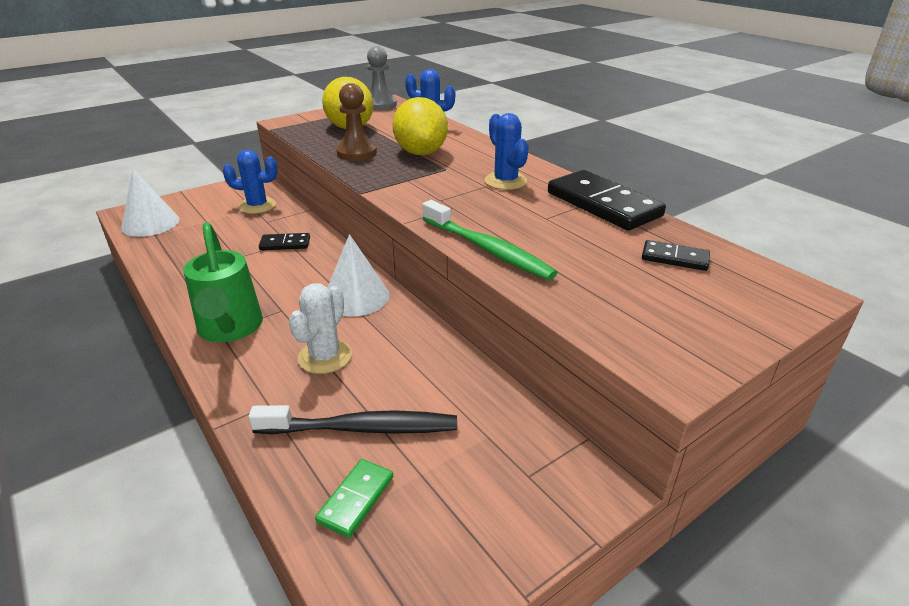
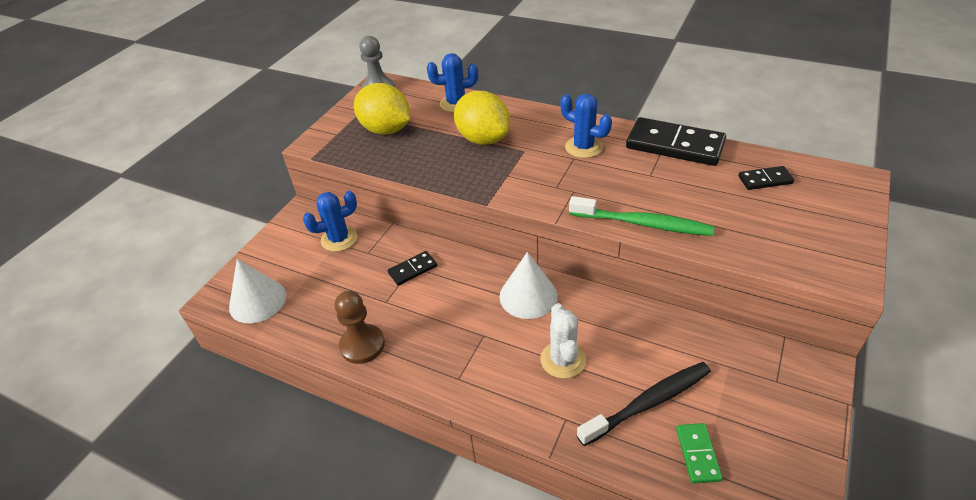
camera: 25 degrees left, 10 degrees up
green watering can [183,222,263,342] -> none
brown pawn [336,83,377,161] -> brown pawn moved to [335,291,385,364]

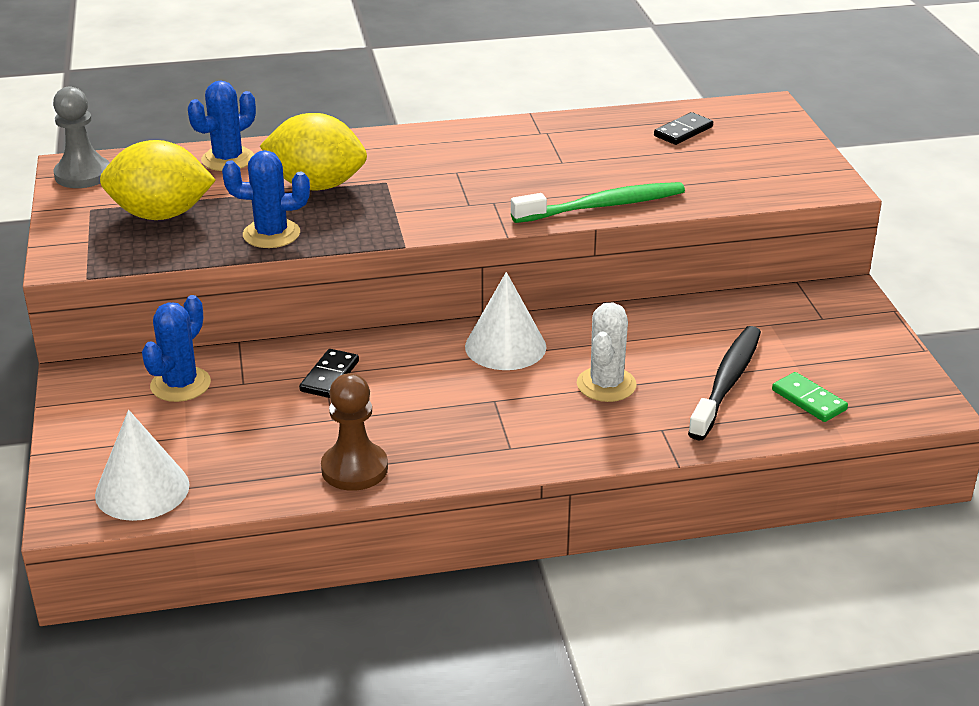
camera: 40 degrees left, 10 degrees down
white cactus [540,303,586,379] -> white cactus turned 60 degrees clockwise [577,302,637,402]
blue cactus [560,94,612,158] -> blue cactus moved to [222,150,310,248]
black domino [626,117,726,166] -> none

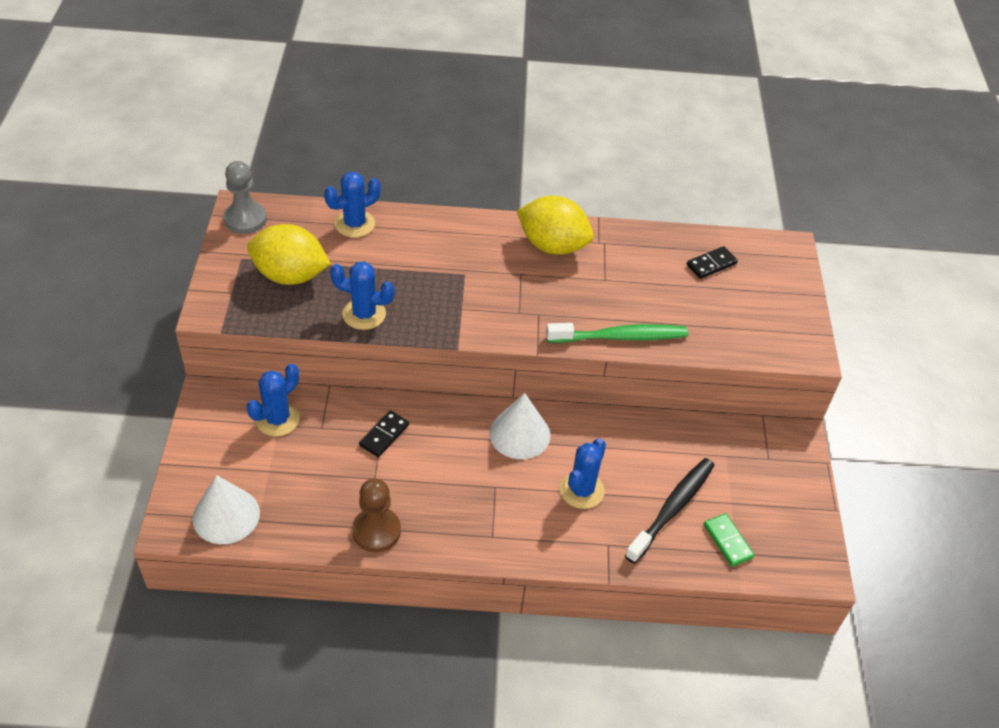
camera: 10 degrees right, 15 degrees up
yellow lemon [260,113,367,190] -> yellow lemon moved to [517,196,594,255]
white cactus [577,302,637,402] -> blue cactus [560,438,606,509]

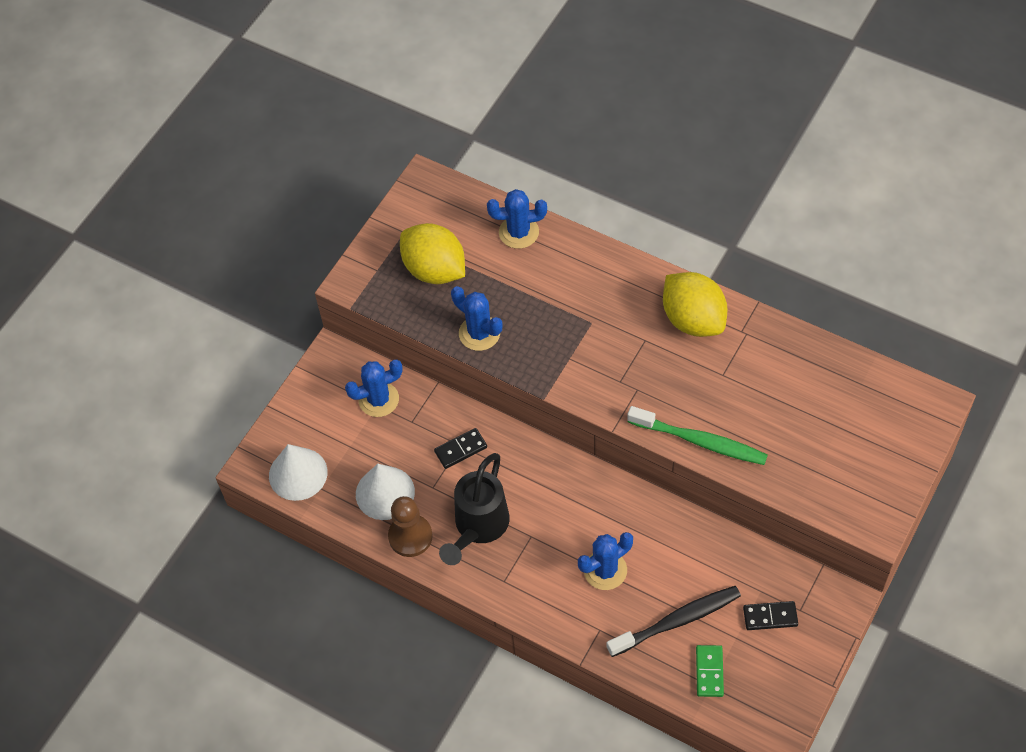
camera: 35 degrees right, 10 degrees up
grey pawn [224,161,267,234] -> none
white cone [489,393,551,459] -> white cone moved to [356,464,415,520]
black domino [687,246,738,279] -> black domino moved to [743,601,798,630]
none -> black watering can [439,453,510,565]

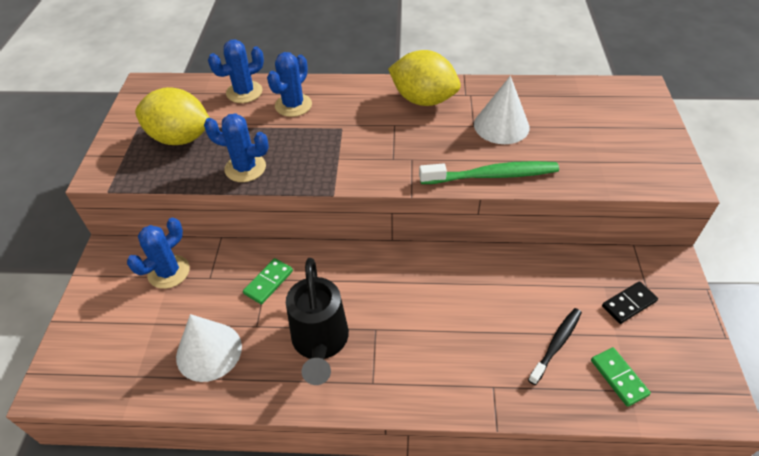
camera: 30 degrees left, 10 degrees down
white cone [269,444,328,501] -> white cone moved to [474,76,530,144]
brown pawn [388,496,433,557] -> none
black domino [434,428,487,469] -> green domino [243,258,293,304]
blue cactus [578,532,633,590] -> blue cactus moved to [267,52,312,117]
black toothbrush [607,586,741,657] -> black toothbrush [528,308,582,385], size x0.66

